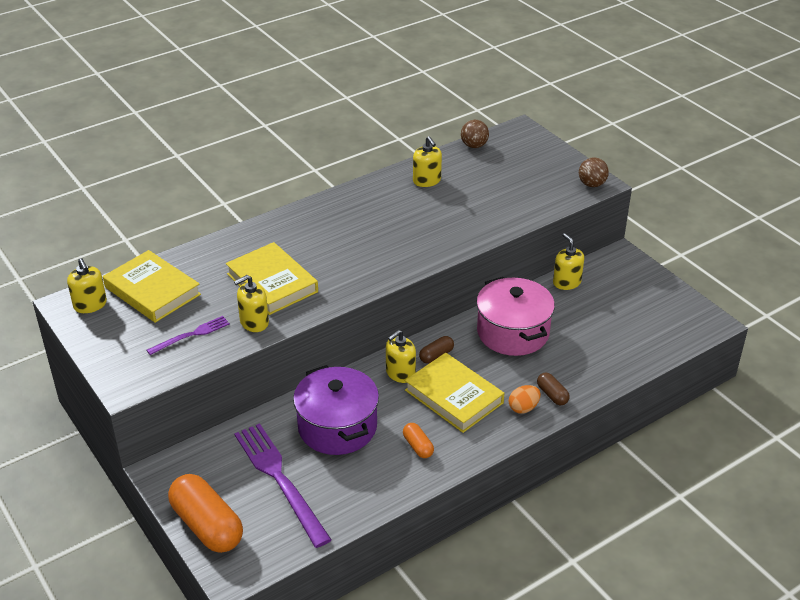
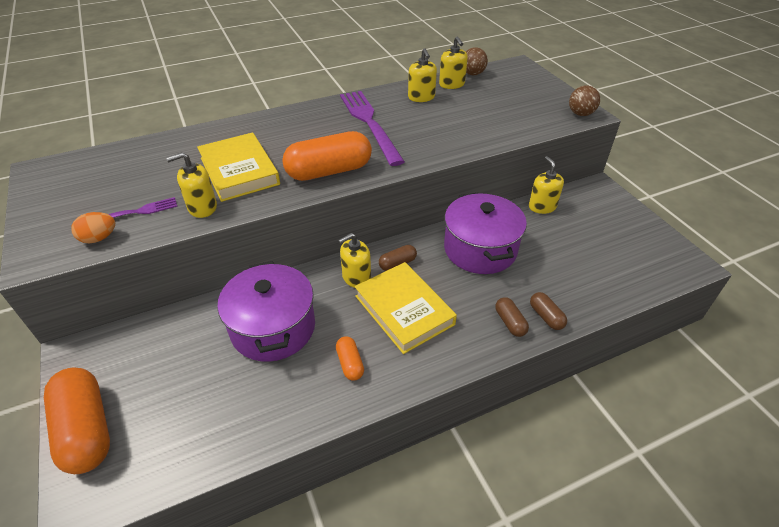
camera: 10 degrees right, 5 degrees up
yellow soap dispenser [67,258,107,313] -> yellow soap dispenser moved to [439,37,468,89]
yellow book [103,250,201,323] -> none
purple fork [234,423,332,548] -> purple fork moved to [340,91,405,166]
pink pot [476,277,555,356] -> purple pot [444,192,527,274]
orange egg [509,385,541,413] -> orange egg moved to [71,212,115,243]
none -> orange capsule [282,131,372,181]
none -> brown capsule [530,292,567,330]

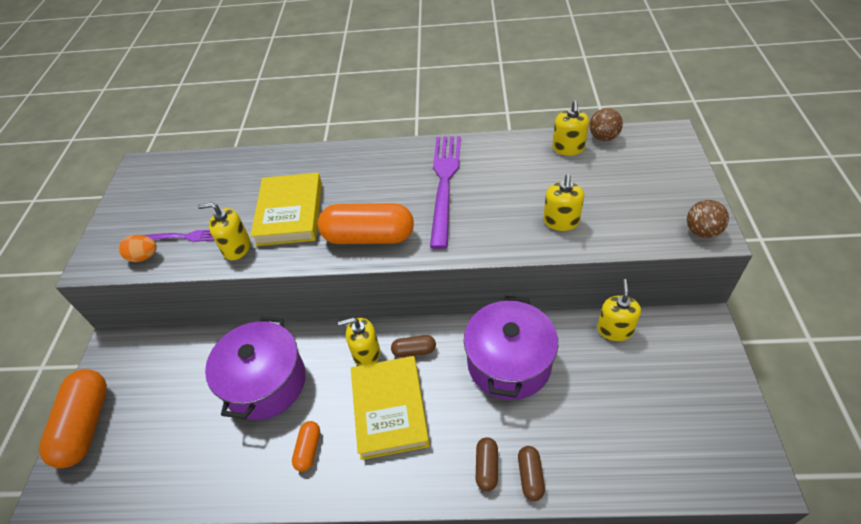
camera: 30 degrees right, 5 degrees up
yellow soap dispenser [408,48,437,102] -> yellow soap dispenser moved to [543,174,584,231]

